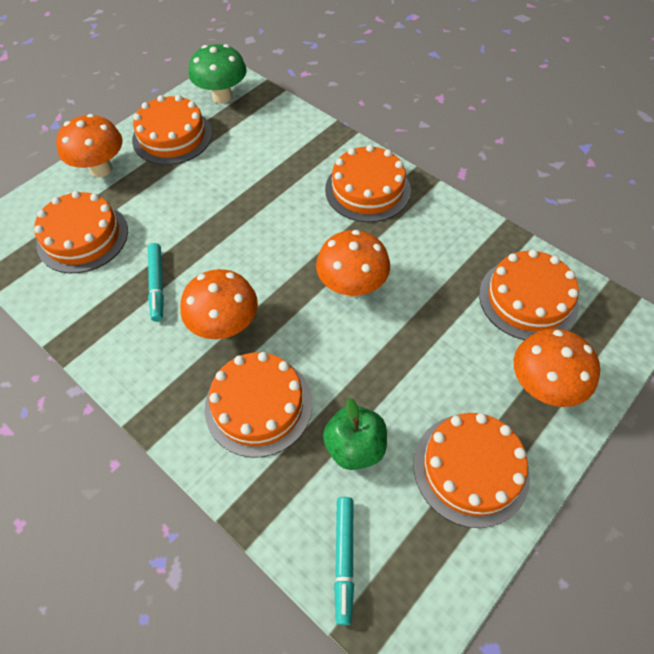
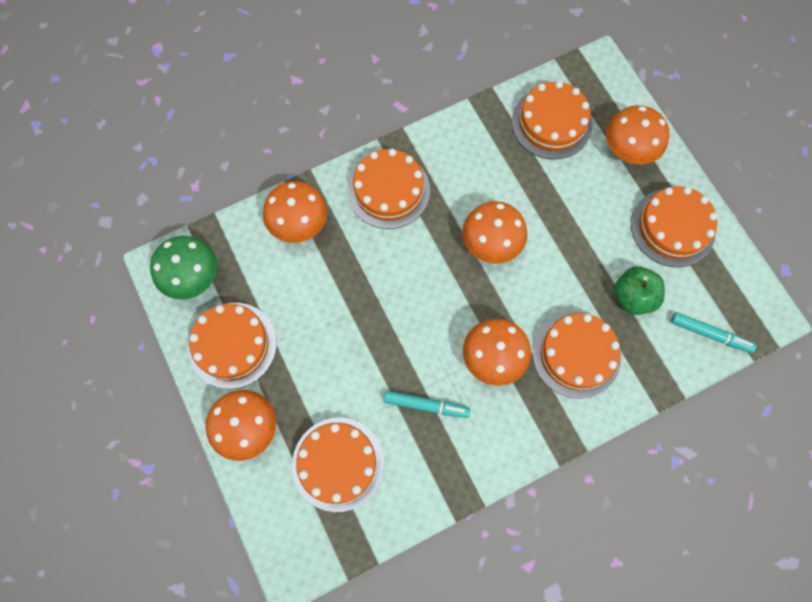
camera: 70 degrees left, 15 degrees up
none -> orange mushroom [263,181,327,243]

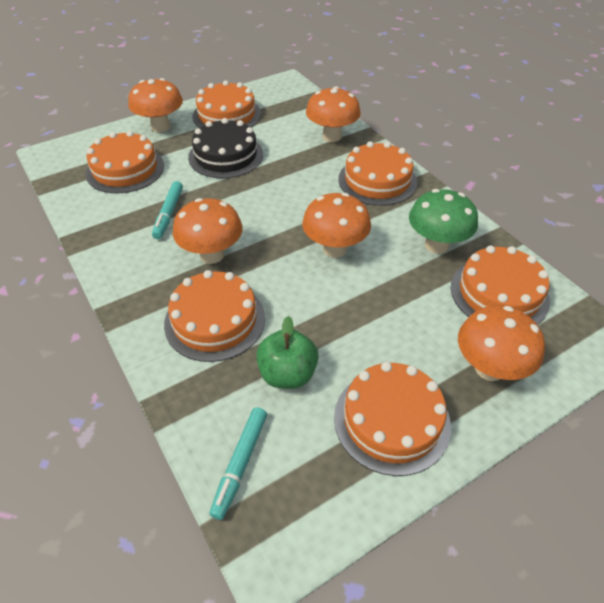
camera: 85 degrees right, 25 degrees down
green mushroom [150,236,217,300] -> green mushroom moved to [409,189,478,254]
none -> black cake [188,118,263,179]

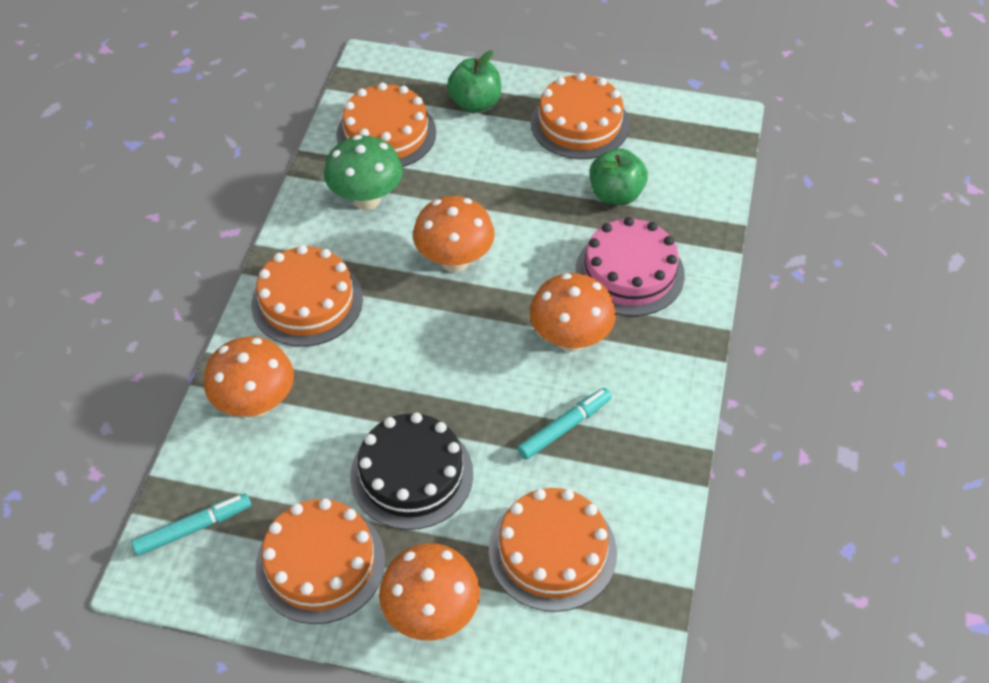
camera: 135 degrees left, 5 degrees up
orange cake [164,270,265,362] -> pink cake [575,217,685,316]
turquoise marker [210,407,267,520] -> turquoise marker moved to [131,493,251,556]
orange mushroom [458,306,545,381] -> green apple [447,51,502,112]

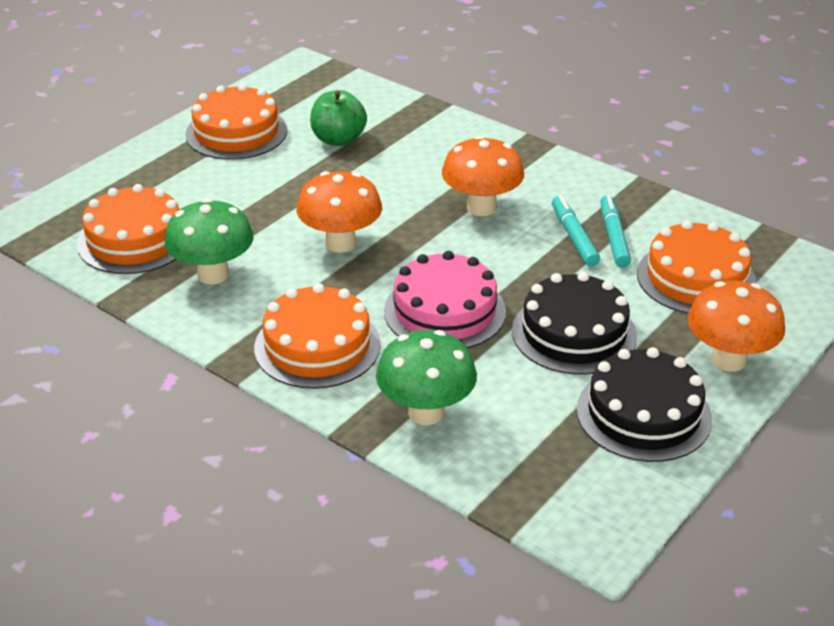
camera: 65 degrees left, 15 degrees down
turquoise marker [131,493,251,556] -> turquoise marker moved to [600,195,631,268]
orange mushroom [204,337,294,417] -> green mushroom [376,330,477,425]
orange cake [256,498,385,624] -> black cake [577,347,712,462]
green apple [447,51,502,112] -> none
pink cake [575,217,685,316] -> pink cake moved to [384,251,506,348]

